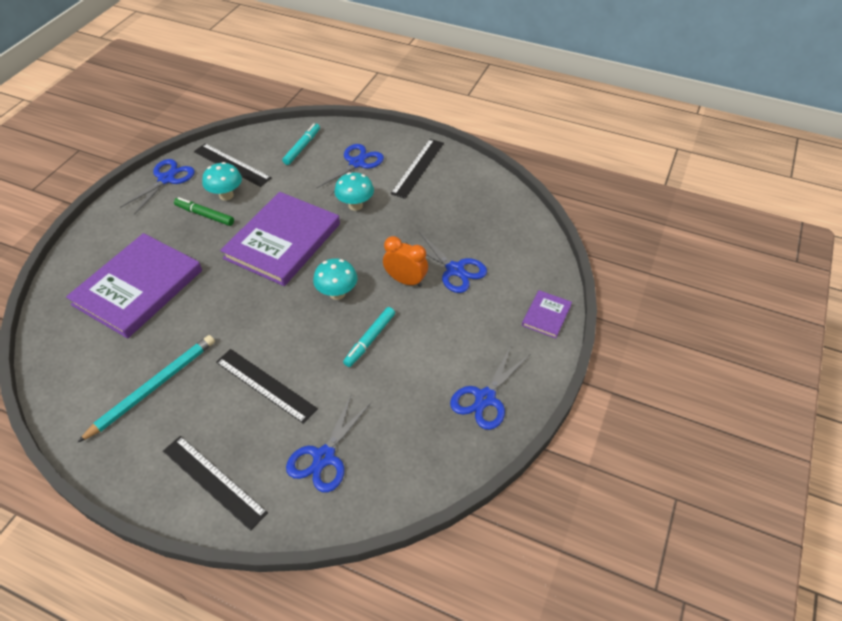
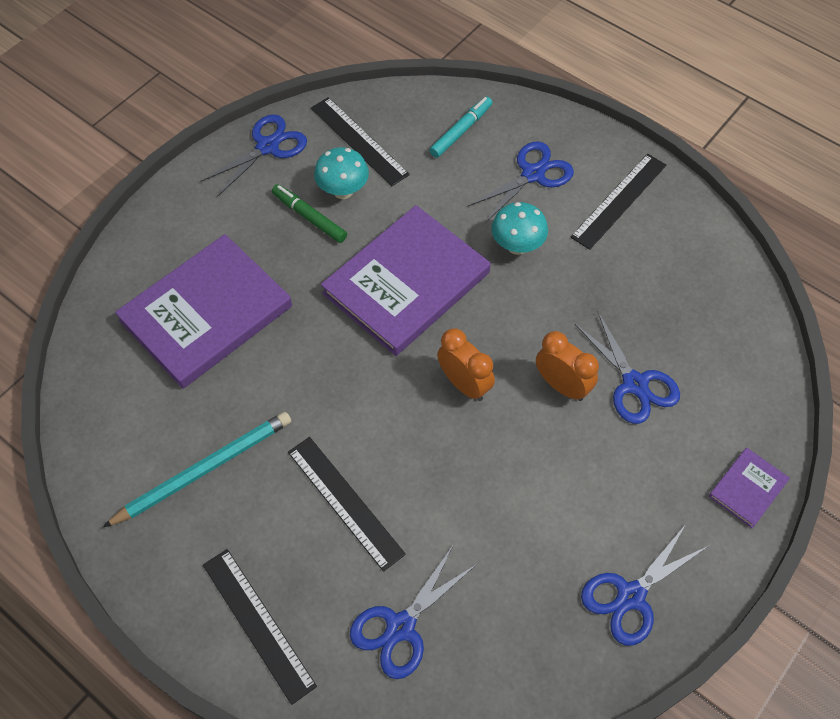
camera: 15 degrees right, 10 degrees up
turquoise mushroom [313,258,357,300] -> orange clock [437,328,495,401]
turquoise marker [343,307,395,367] -> none

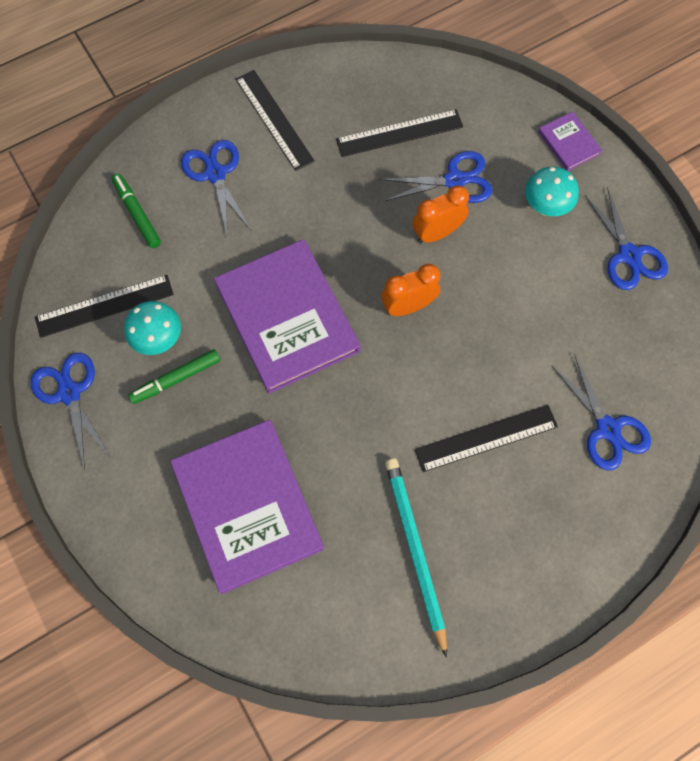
camera: 70 degrees left, 10 degrees up
black ruler [203,549,317,705] -> black ruler moved to [336,109,463,157]
turquoise marker [429,96,492,158] -> green marker [112,173,161,248]
turquoise mushroom [491,202,548,255] -> turquoise mushroom moved to [525,166,579,216]

